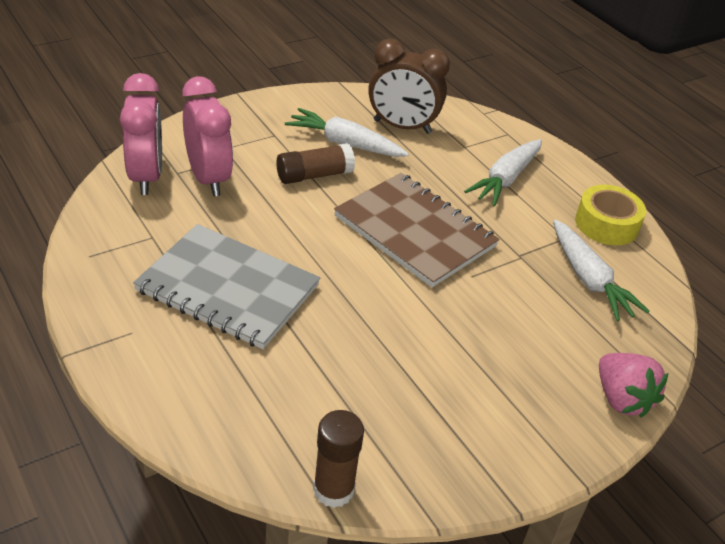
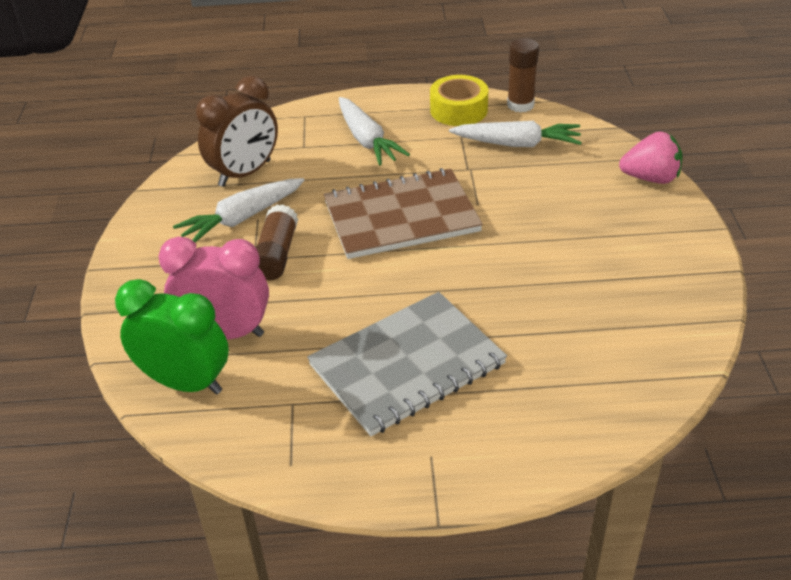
camera: 55 degrees left, 0 degrees up
pink clock [120,73,162,195] -> green clock [115,279,229,394]
brown glue stick [313,410,364,508] -> brown glue stick moved to [507,38,539,113]

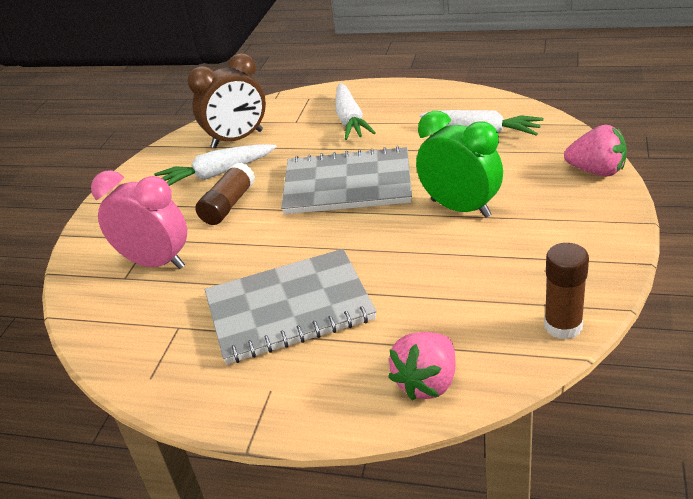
camera: 20 degrees right, 5 degrees down
green clock [115,279,229,394] -> green clock moved to [416,111,503,218]
brown notebook [324,168,483,259] -> grey notebook [281,146,412,214]
yellow tape [430,75,488,126] -> none
brown glue stick [507,38,539,113] -> brown glue stick moved to [544,243,589,339]
none -> pink strawberry [388,332,455,401]

